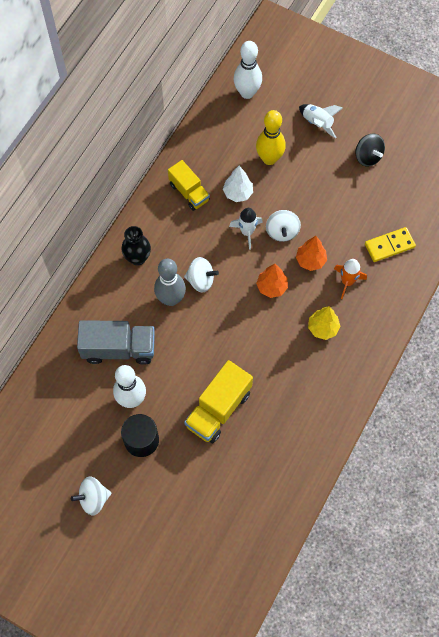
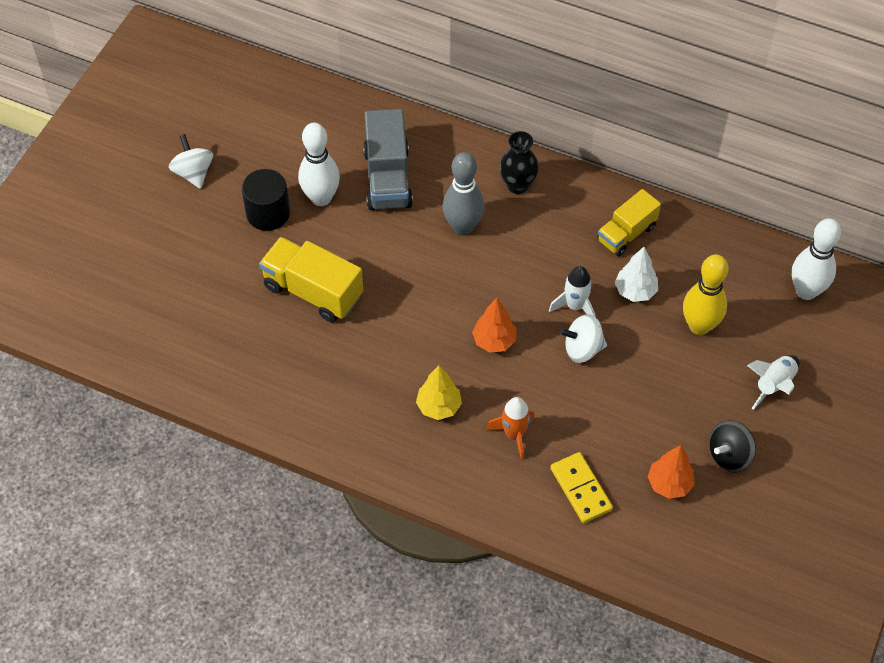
camera: 85 degrees right, 10 degrees down
white spinning top [184,257,219,292] -> none
orange tree [296,236,327,271] -> orange tree moved to [648,445,695,499]

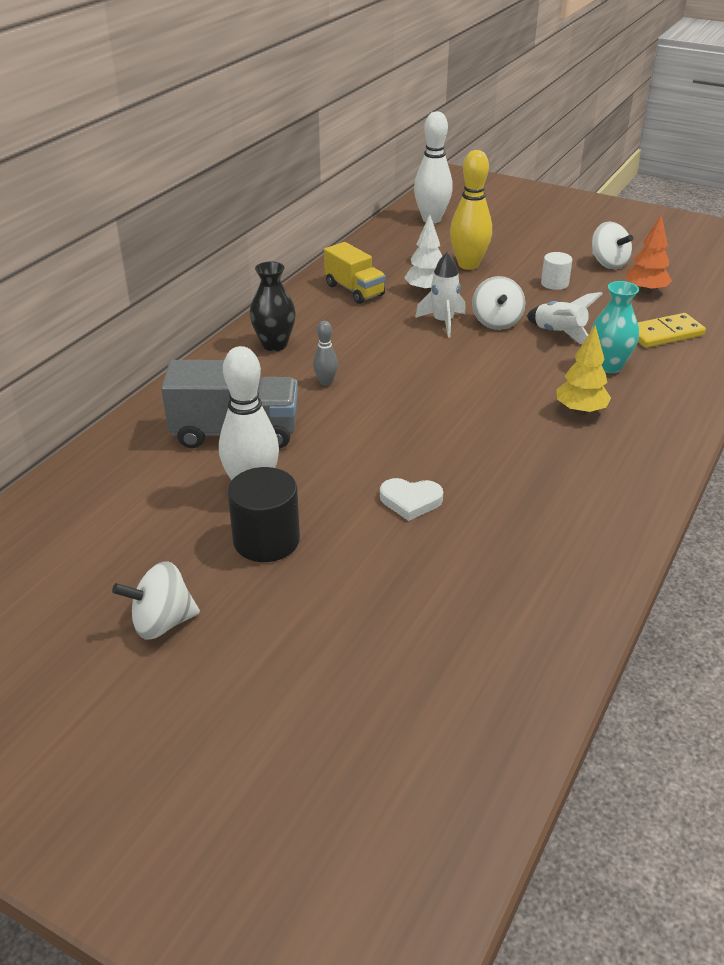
camera: 85 degrees left, 20 degrees down
yellow truck [259,237,363,322] -> white heart [380,478,443,521]
grey bowling pin [443,152,485,235] -> grey bowling pin [313,321,338,386], size x0.49
orange tree [472,298,517,353] -> none
orange rocket [486,397,535,460] -> turquoise vase [591,281,639,373]
black spinning top [709,421,756,472] -> white spinning top [592,222,633,269]
white rocket [747,355,800,410] -> white rocket moved to [527,292,603,344]
none -> white cylinder [541,252,572,290]

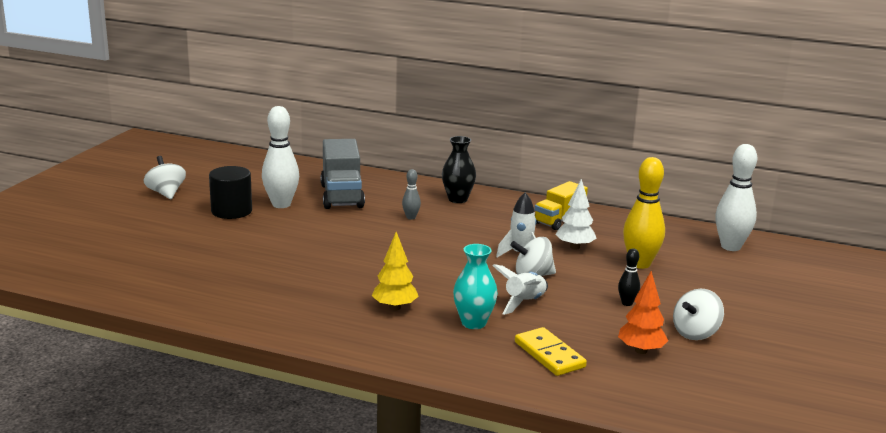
camera: 80 degrees right, 15 degrees down
white heart [380,478,443,521] -> none
white cylinder [541,252,572,290] -> black bowling pin [618,248,640,306]

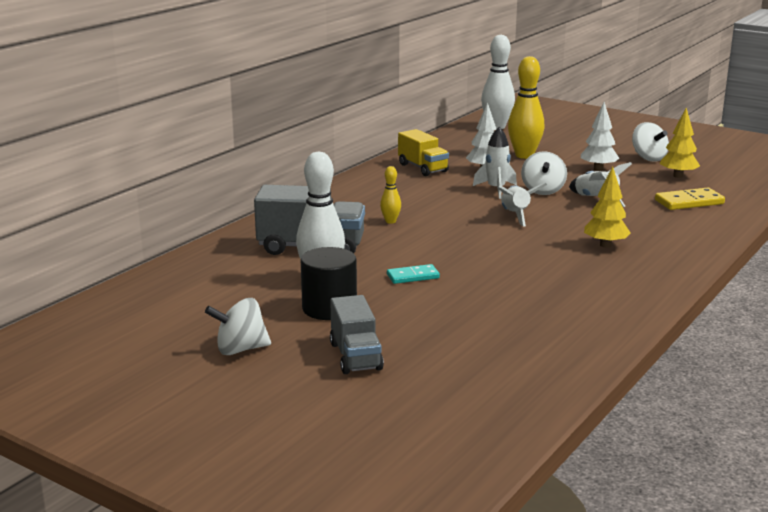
camera: 75 degrees left, 0 degrees up
grey bowling pin [402,169,421,220] -> yellow bowling pin [380,166,401,224]
black vase [442,136,476,203] -> none
turquoise vase [453,244,498,329] -> none
black bowling pin [618,248,640,306] -> white tree [581,102,619,171]
orange tree [618,271,668,354] -> yellow tree [660,108,700,178]
none -> grey truck [330,295,384,374]
none -> turquoise domino [387,264,440,284]
none -> white rocket [498,183,547,227]

